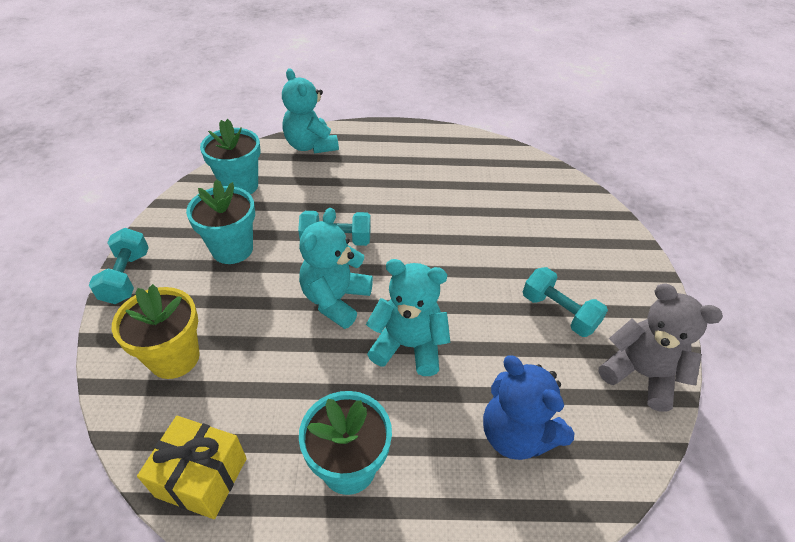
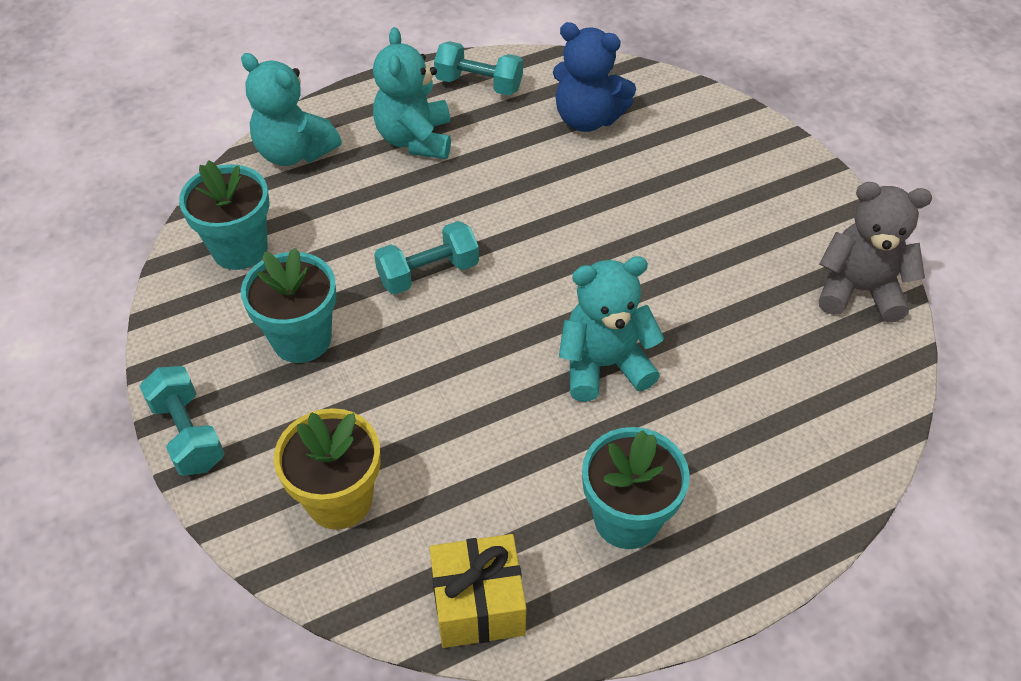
camera: 25 degrees left, 5 degrees up
turquoise teddy bear [299,208,373,329] -> turquoise teddy bear moved to [373,27,451,159]
blue teddy bear [483,355,574,460] -> blue teddy bear moved to [553,22,636,132]
turquoise dumbbell [523,267,608,337] -> turquoise dumbbell moved to [434,41,523,96]

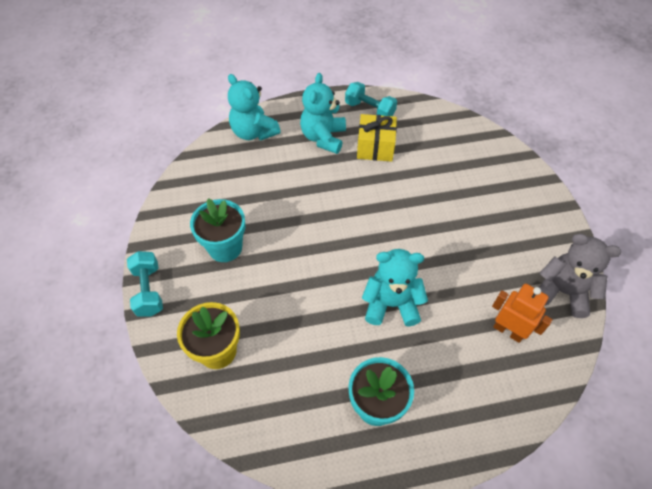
camera: 15 degrees right, 5 degrees up
turquoise flower pot [179,160,270,270] -> none
turquoise dumbbell [374,221,479,294] -> none
yellow gift [429,534,526,648] -> yellow gift moved to [357,114,397,162]
blue teddy bear [553,22,636,132] -> none
none -> orange robot [492,284,553,343]

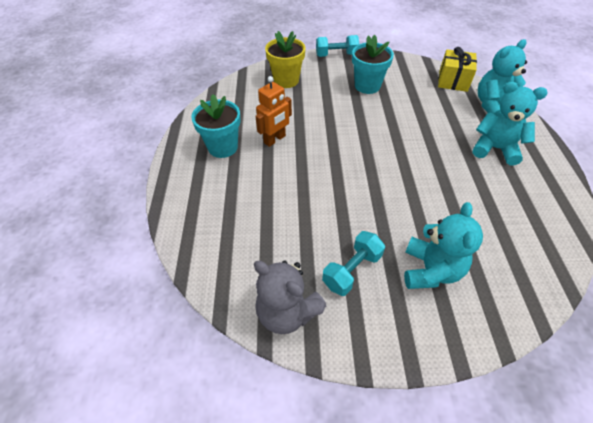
camera: 100 degrees right, 5 degrees down
turquoise dumbbell [345,82,397,116] -> turquoise dumbbell moved to [322,231,385,296]
yellow gift [357,114,397,162] -> yellow gift moved to [438,47,477,92]
turquoise teddy bear [362,249,428,327] -> turquoise teddy bear moved to [404,202,483,289]
orange robot [492,284,553,343] -> orange robot moved to [255,76,292,147]
grey teddy bear [539,234,621,318] -> grey teddy bear turned 90 degrees clockwise [254,260,326,334]

